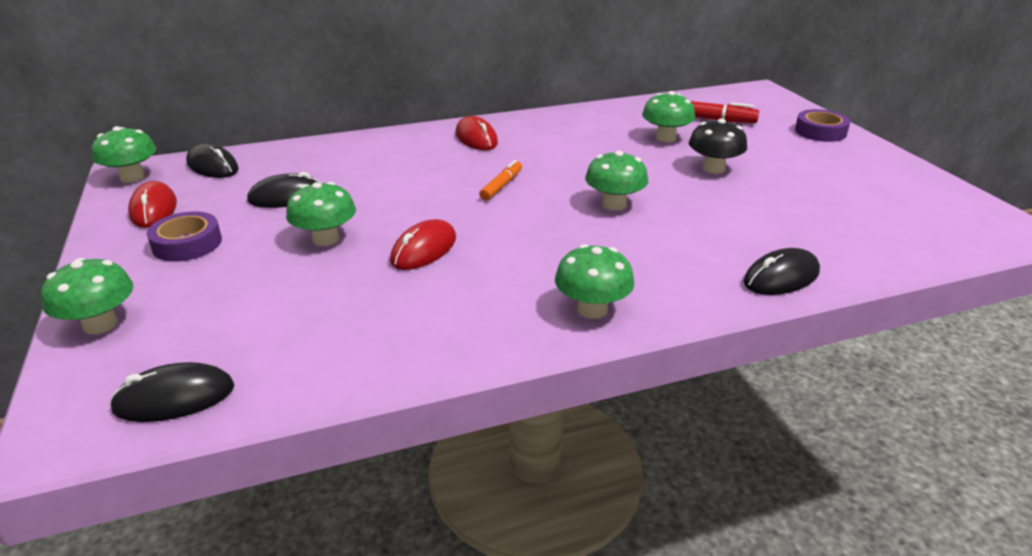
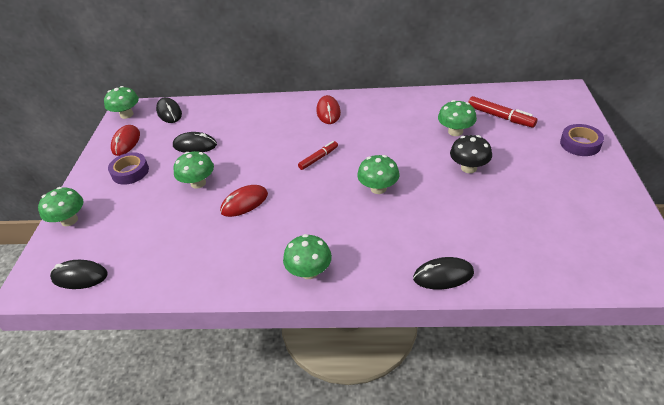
camera: 25 degrees right, 10 degrees up
orange marker [479,160,522,201] -> red marker [298,141,338,170]

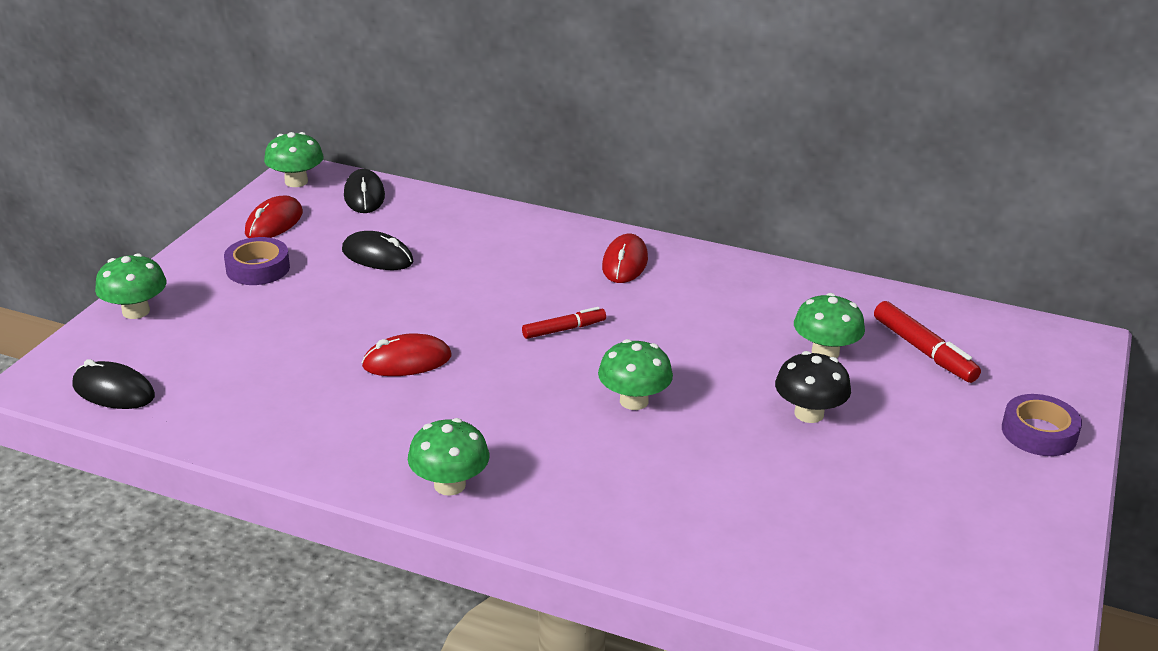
camera: 15 degrees right, 10 degrees down
green mushroom [173,151,214,189] -> none
black mouse [413,257,474,290] -> none

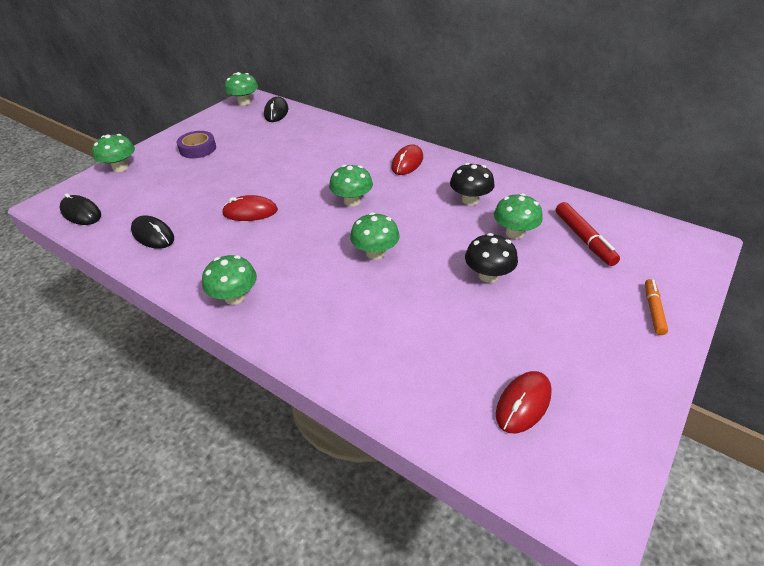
camera: 15 degrees right, 10 degrees up
red mouse [245,195,303,238] -> red mouse moved to [496,371,552,433]
black mouse [342,231,414,270] -> black mouse moved to [131,216,174,249]
red marker [522,307,606,339] -> green mushroom [329,165,373,206]
purple tape [1002,394,1082,456] -> orange marker [645,279,668,335]
none -> black mushroom [450,163,495,205]

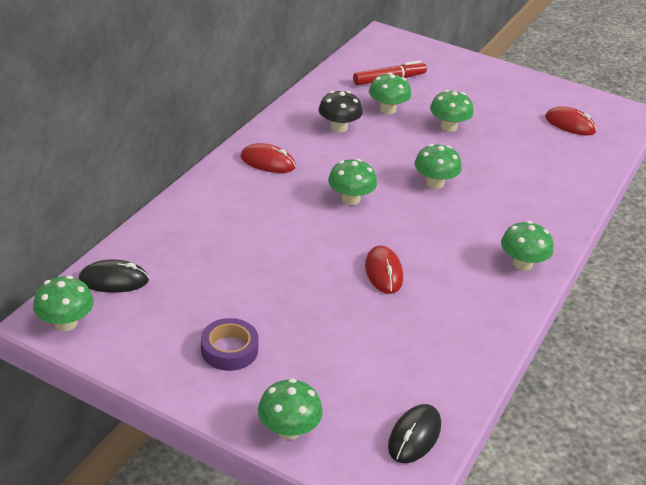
camera: 100 degrees left, 5 degrees down
black mouse [131,216,174,249] -> none
black mushroom [465,233,518,283] -> green mushroom [430,90,474,132]
orange marker [645,279,668,335] -> none

